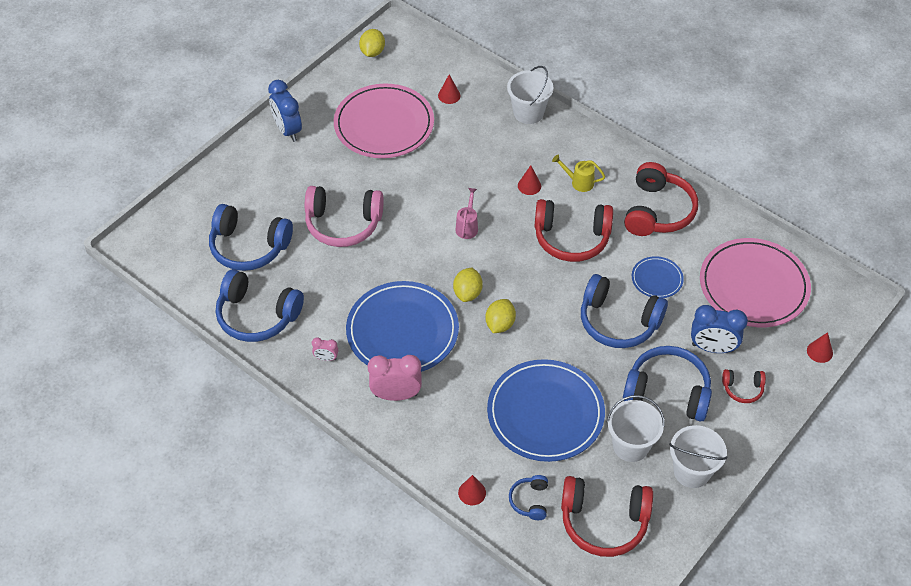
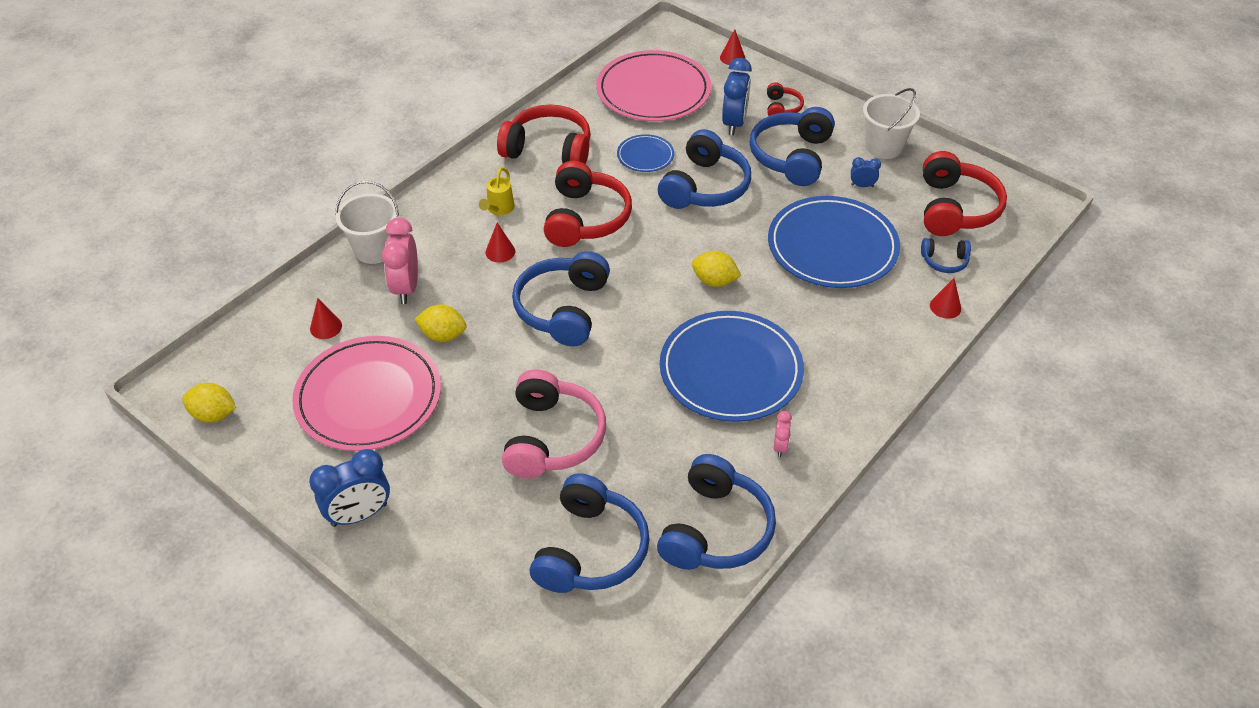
camera: 90 degrees left, 5 degrees down
pink clock [368,355,422,401] -> pink clock moved to [382,218,418,304]
yellow lemon [453,268,483,302] -> yellow lemon moved to [415,304,467,342]
pink watering can [455,188,478,239] -> blue headphones [512,251,610,346]
white bucket [607,395,665,462] -> blue clock [851,157,881,187]

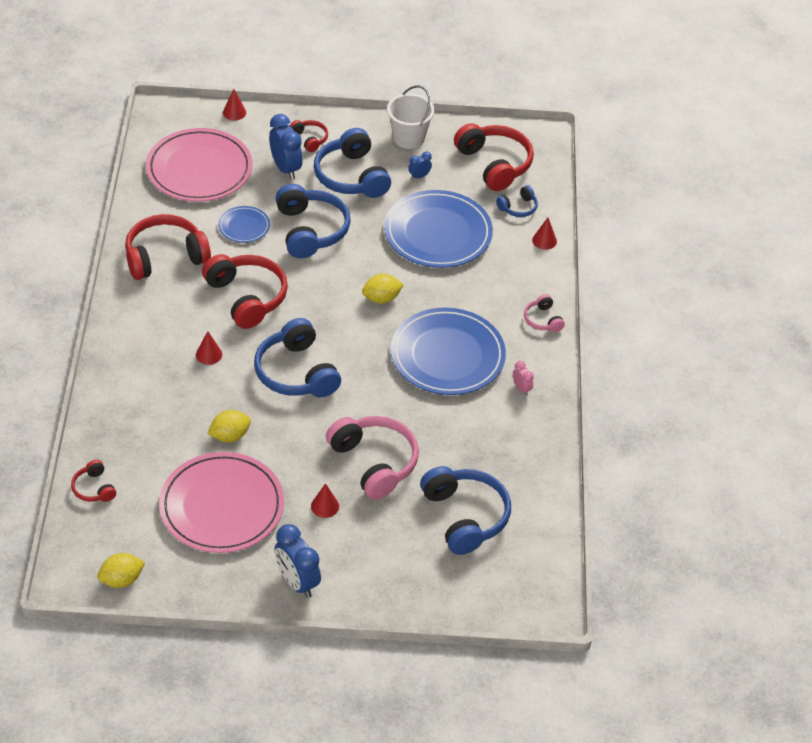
camera: 40 degrees left, 0 degrees up
blue clock [309,449,390,527] -> blue clock turned 120 degrees clockwise [275,524,321,598]
red cone [310,298,342,339] -> red cone moved to [311,483,339,518]
white bucket [335,181,399,264] -> none
pink clock [382,218,418,304] -> none
yellow watering can [479,167,515,215] -> none
blue headphones [657,454,776,570] -> none
none -> red headphones [71,460,116,502]
none -> pink headphones [524,294,565,332]

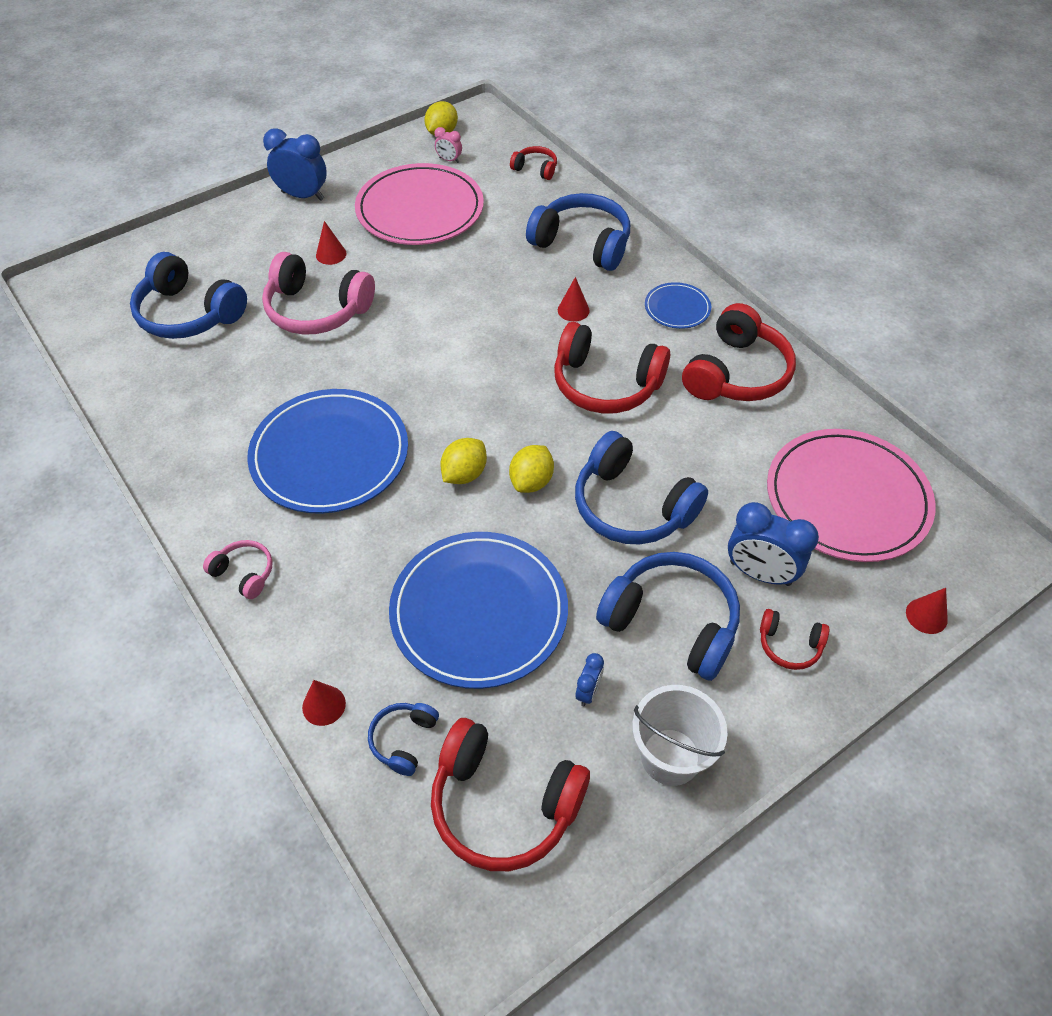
camera: 145 degrees right, 5 degrees up
yellow lemon [207,410,251,442] -> yellow lemon moved to [509,445,554,493]
blue plate [218,206,270,243] -> blue plate moved to [645,282,711,329]
blue headphones [254,318,341,397] -> blue headphones moved to [526,193,630,271]
pink clock [513,361,534,396] -> pink clock moved to [435,127,462,163]

